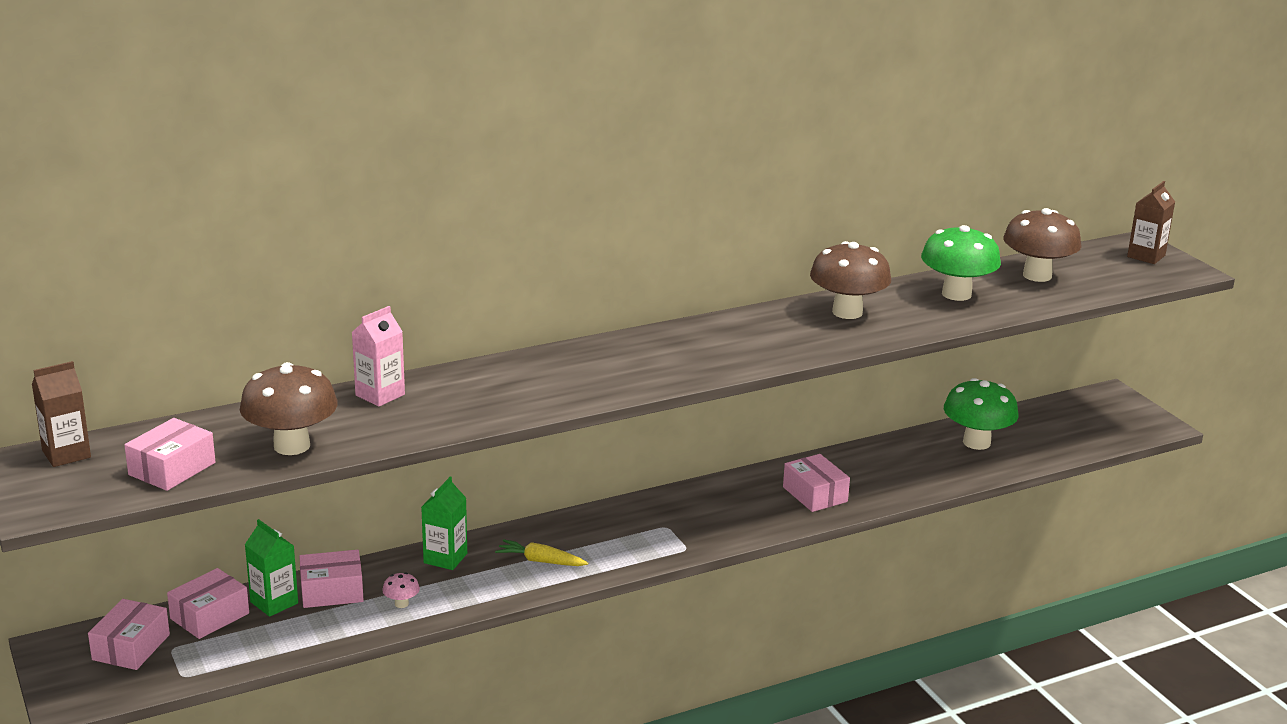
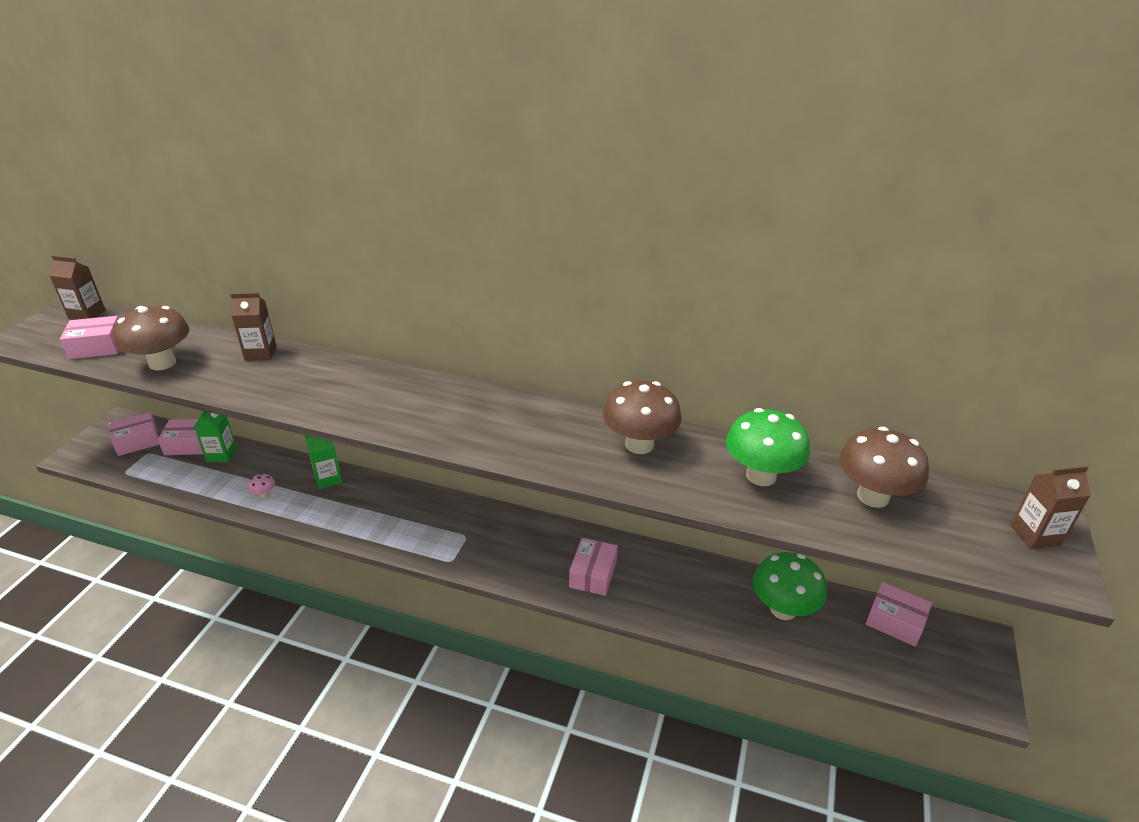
camera: 45 degrees right, 10 degrees up
pink box [299,550,364,608] -> pink box moved to [866,582,932,647]
pink carton [352,306,405,407] -> brown carton [230,293,276,361]
yellow carrot [495,539,588,566] -> none

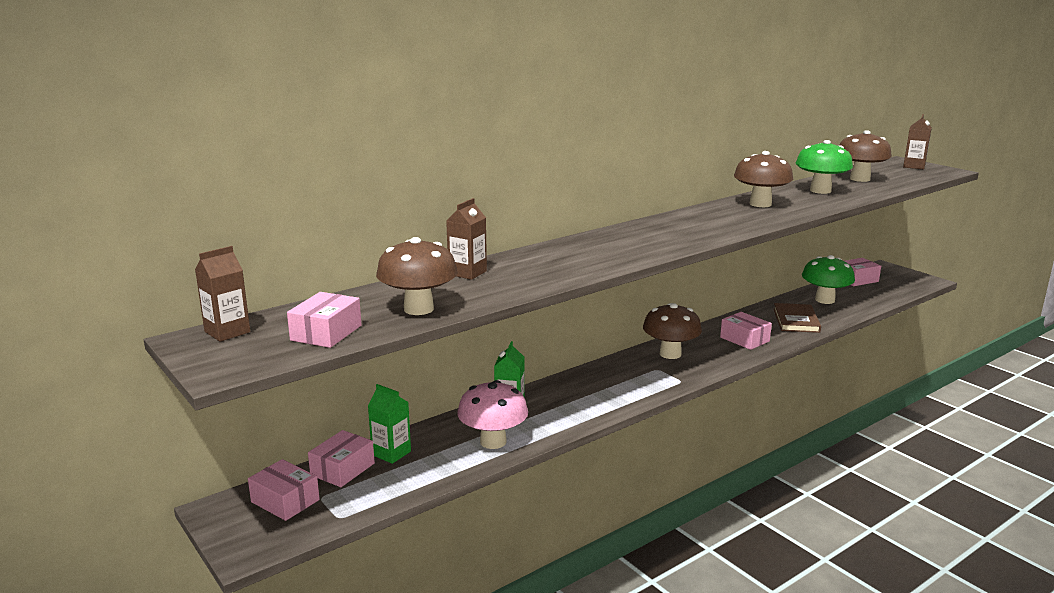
camera: 55 degrees left, 15 degrees down
pink box [109,412,160,456] -> pink box turned 60 degrees counterclockwise [248,459,320,521]
pink mushroom [248,473,275,498] -> pink mushroom [457,380,528,449], size x2.38
none -> brown mushroom [643,303,702,359]
none -> brown book [774,303,821,333]

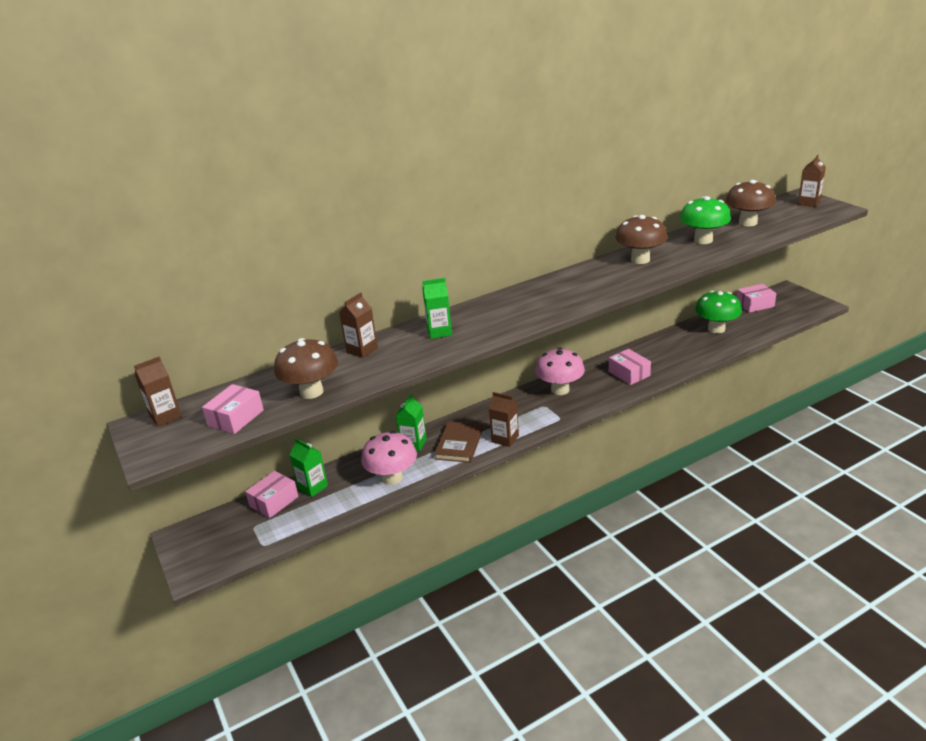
camera: 10 degrees right, 10 degrees up
pink box [248,459,320,521] -> none
brown mushroom [643,303,702,359] -> pink mushroom [535,348,585,395]
brown book [774,303,821,333] -> brown book moved to [434,422,483,463]
none -> green carton [422,278,452,339]
none -> brown carton [489,392,519,447]

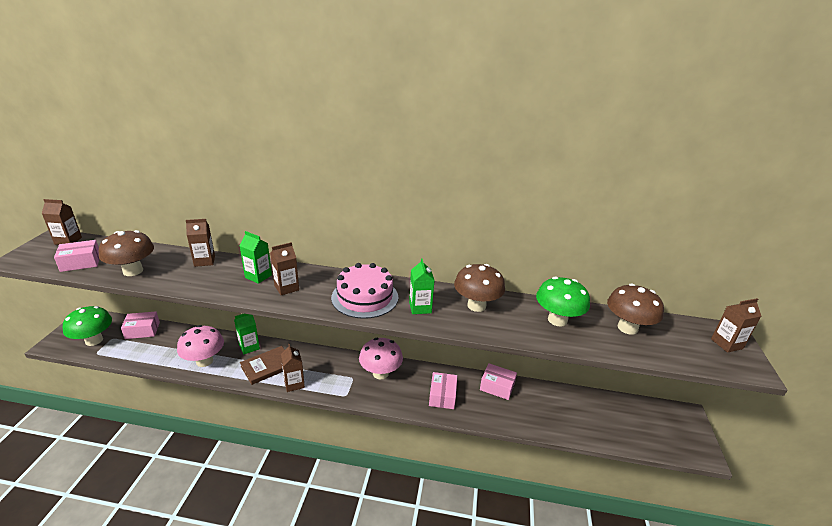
camera: 35 degrees right, 0 degrees up
green carton [290,438,328,497] -> green carton moved to [409,259,435,314]
green mushroom [695,291,742,333] -> green mushroom moved to [63,306,112,346]
pink box [737,284,777,313] -> pink box moved to [480,363,517,400]
none -> brown carton [270,242,299,295]
none -> pink cake [331,263,399,319]

